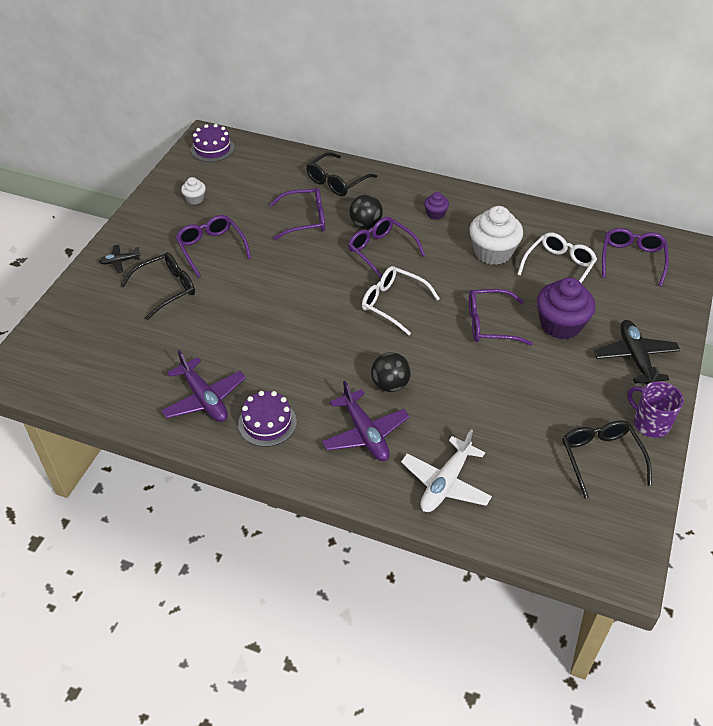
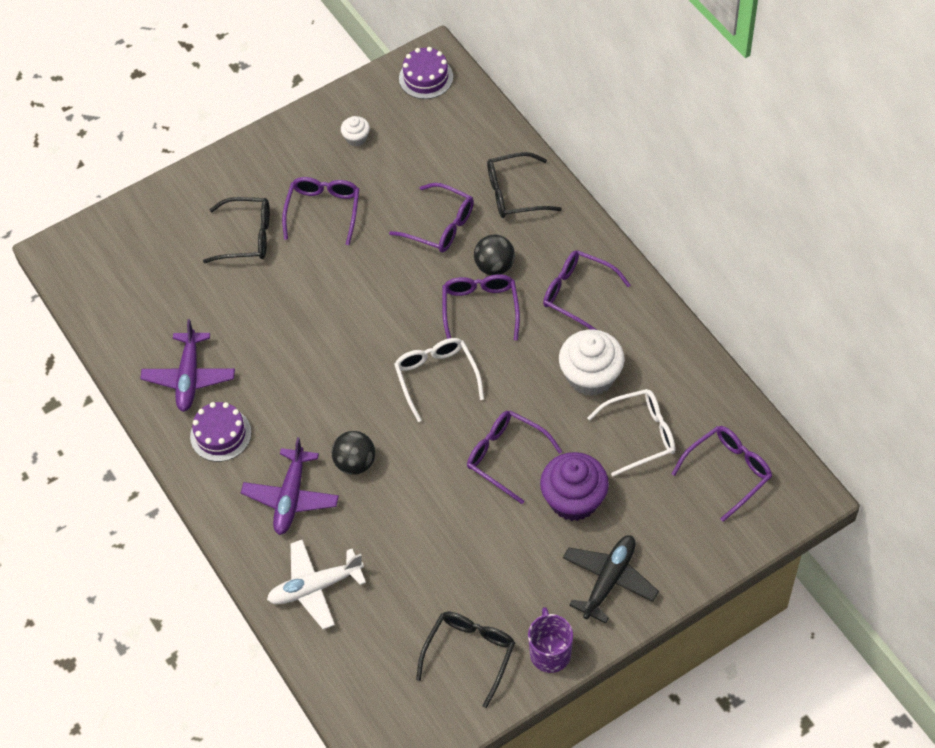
camera: 40 degrees right, 10 degrees up
black plane [98,245,141,273] -> none
purple cupcake [424,192,449,220] -> purple glasses [543,250,630,330]

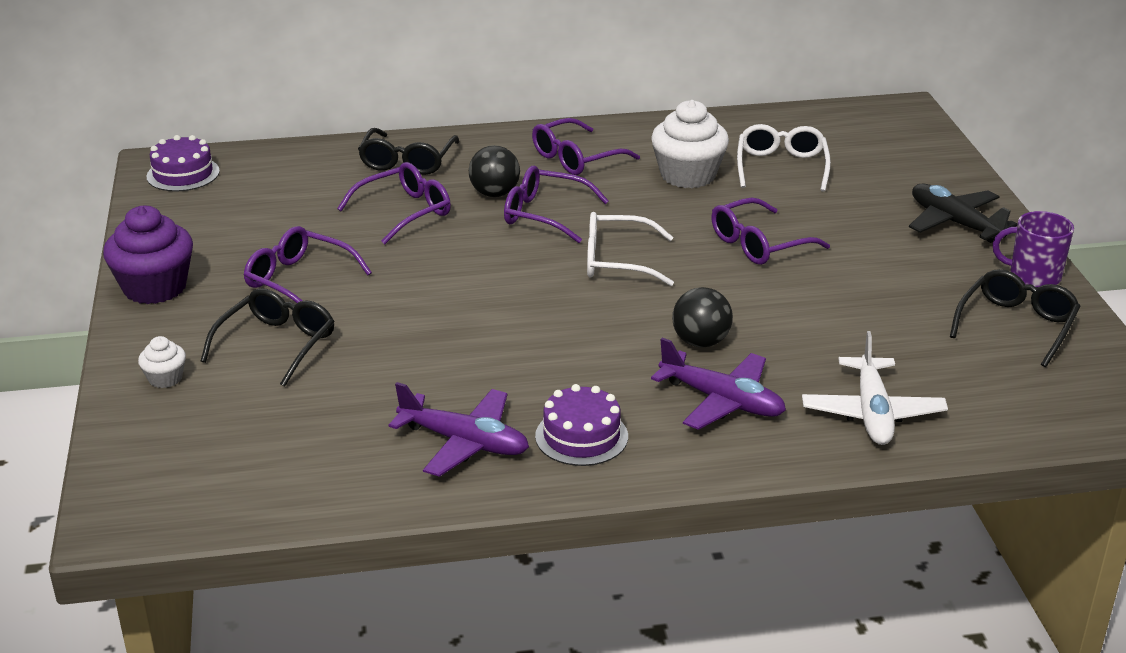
camera: 70 degrees left, 25 degrees down
white cupcake [341,116,370,146] -> white cupcake moved to [138,336,186,388]
black glasses [416,612,515,708] -> black glasses turned 75 degrees clockwise [950,269,1081,367]
purple cupcake [540,452,609,521] -> purple cupcake moved to [103,206,193,304]
purple glasses [672,426,772,522] -> none

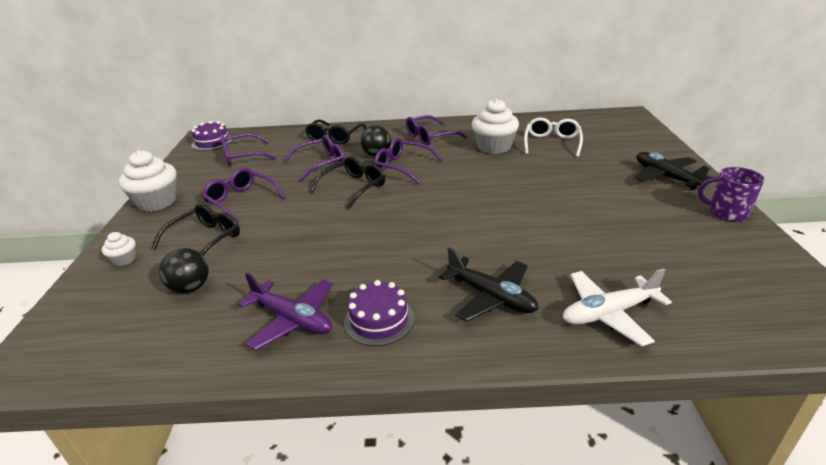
camera: 10 degrees right, 0 degrees up
purple cupcake [103,206,193,304] -> white cupcake [118,150,177,212]
white glasses [587,212,674,286] -> none
purple plane [651,338,786,430] -> black plane [439,247,538,322]
black ball [672,287,733,348] -> black ball moved to [159,248,209,294]
purple glasses [711,198,830,265] -> purple glasses moved to [220,133,276,166]
white plane [802,331,948,445] -> white plane turned 60 degrees clockwise [563,268,672,346]
black glasses [950,269,1081,367] -> black glasses moved to [310,156,385,209]

